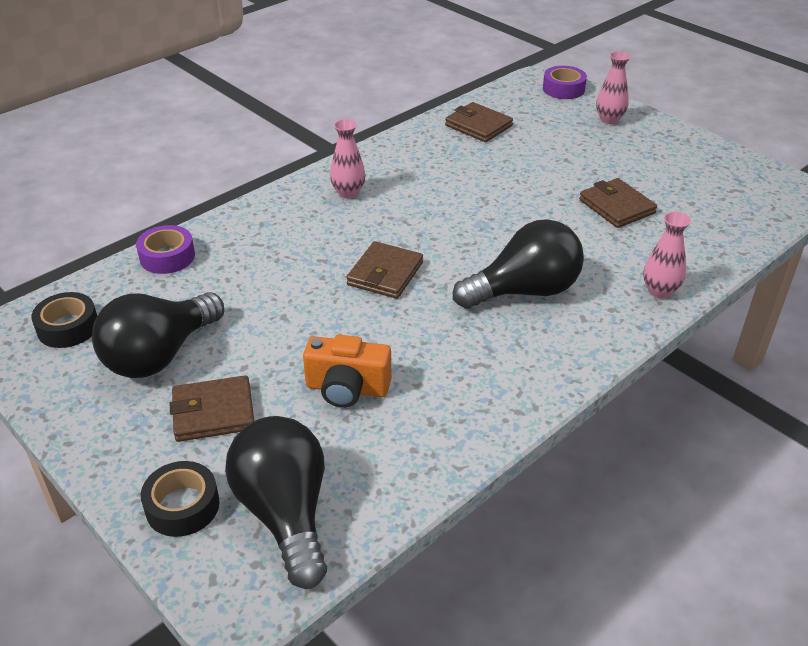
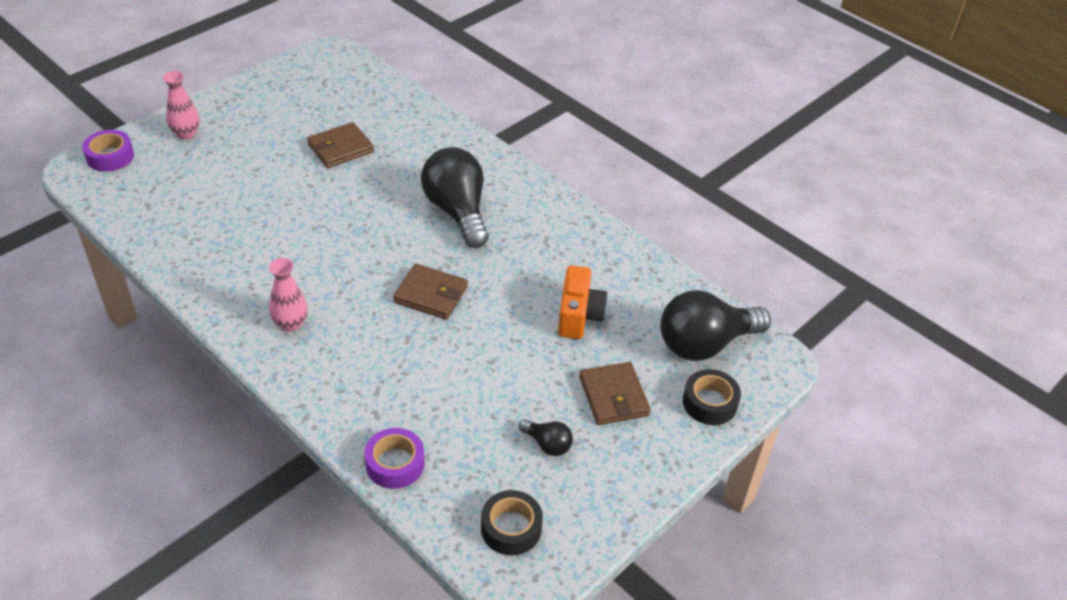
camera: 95 degrees left, 5 degrees up
black light bulb [92,292,224,378] -> black light bulb [519,419,573,456], size x0.45
brown wallet [445,102,513,142] -> none
pink vase [643,212,691,299] -> none

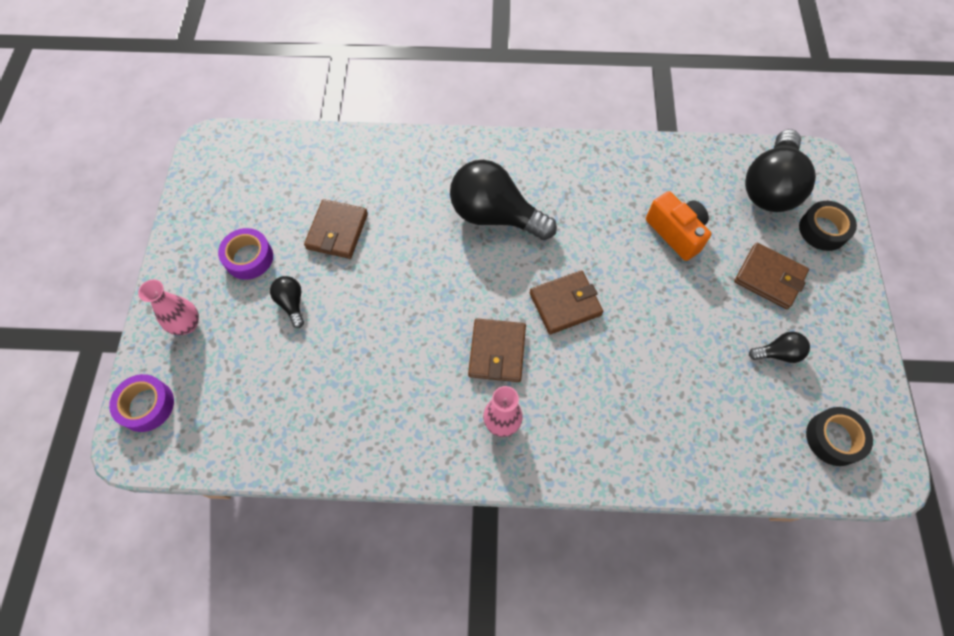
camera: 40 degrees left, 20 degrees up
purple tape [364,428,424,489] -> purple tape moved to [218,228,273,280]
none -> black light bulb [270,276,304,328]
none -> brown wallet [468,318,526,382]

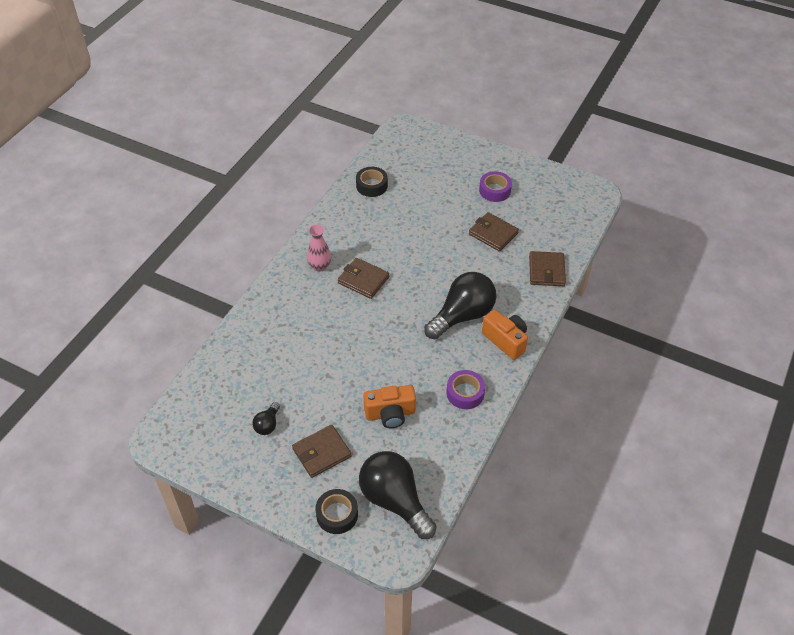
camera: 115 degrees right, 15 degrees down
purple tape [109,374,174,432] -> purple tape moved to [446,370,485,409]
pink vase [138,280,199,335] -> none
black light bulb [270,276,304,328] -> none
brown wallet [530,270,603,334] -> brown wallet moved to [529,251,566,286]
black tape [806,407,873,466] -> black tape moved to [356,167,388,197]
none -> orange camera [482,310,528,360]

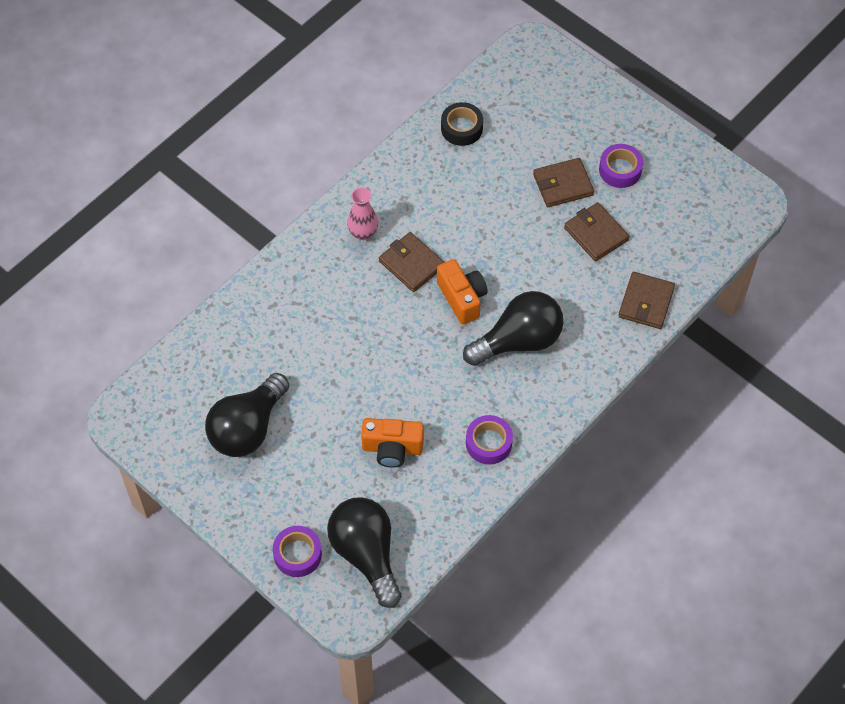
camera: 15 degrees right, 10 degrees up
black light bulb [252,402,280,435] -> black light bulb [205,373,289,457], size x2.20
brown wallet [292,425,352,478] -> brown wallet moved to [533,158,594,207]
black tape [315,489,358,534] -> purple tape [273,526,322,577]
orange camera [482,310,528,360] -> orange camera moved to [437,259,488,325]

